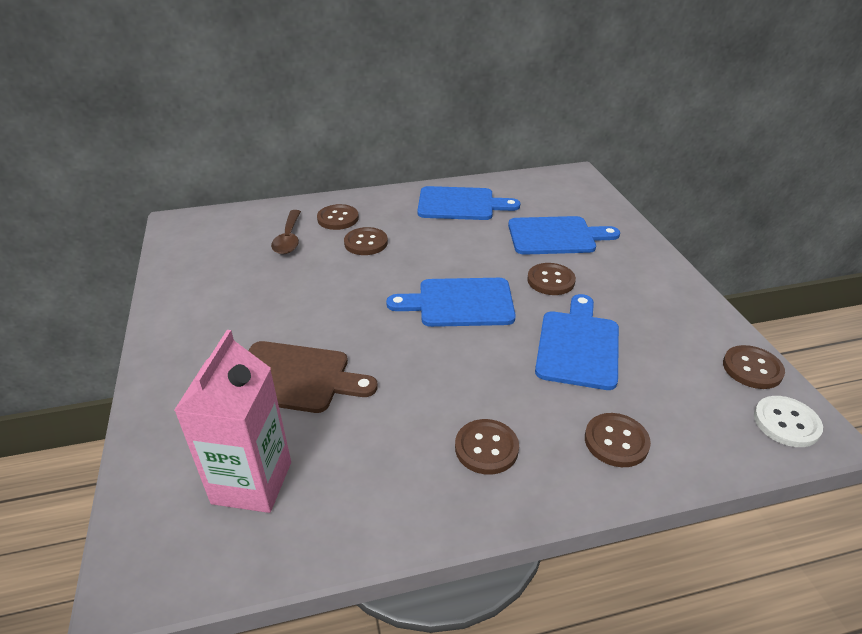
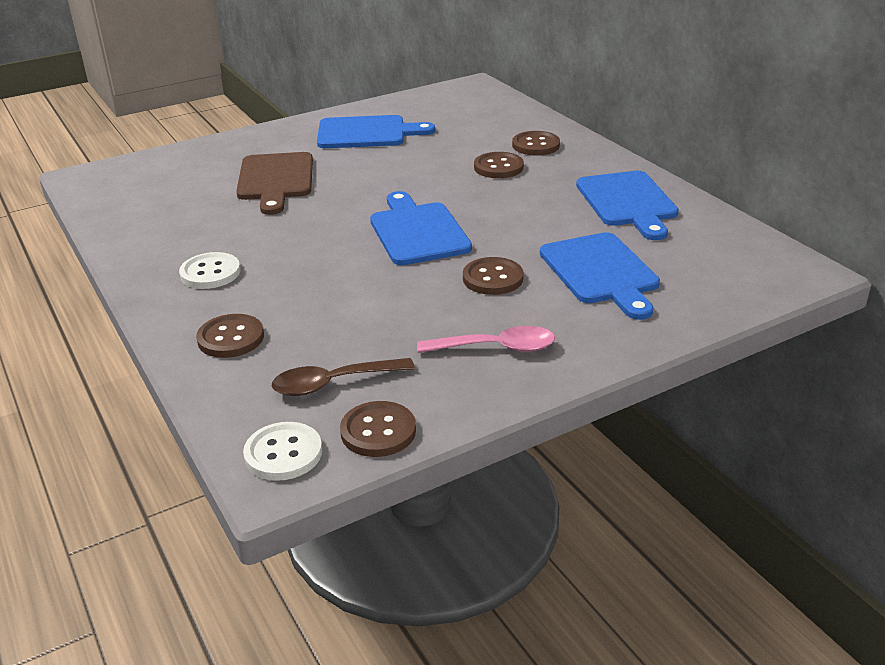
camera: 75 degrees right, 5 degrees down
pink carton [174,330,291,513] -> none
brown spoon [271,210,301,254] -> brown spoon moved to [272,358,415,396]
brown button [455,419,519,475] -> white button [179,252,241,289]
blue cutting board [535,294,619,390] -> blue cutting board moved to [317,115,435,148]
none -> pink spoon [417,326,555,353]

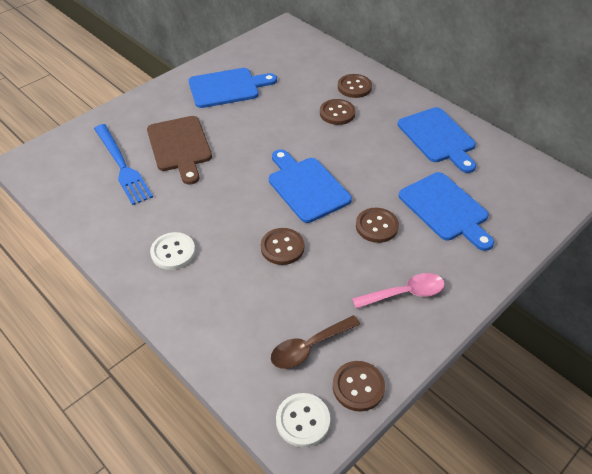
camera: 15 degrees left, 15 degrees up
brown button [196,314,264,358] -> brown button moved to [261,228,304,265]
none -> blue fork [94,124,153,205]

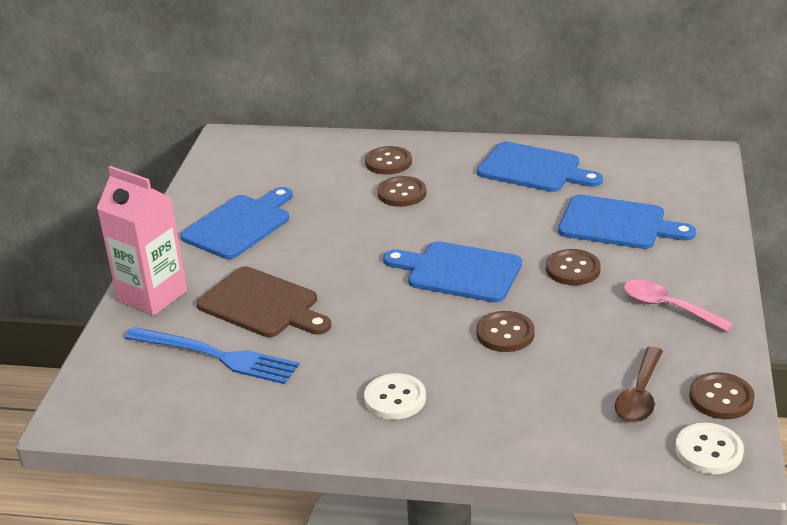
camera: 35 degrees left, 15 degrees down
pink spoon [352,273,445,309] -> pink spoon turned 90 degrees counterclockwise [624,280,733,332]
none -> pink carton [97,166,187,316]

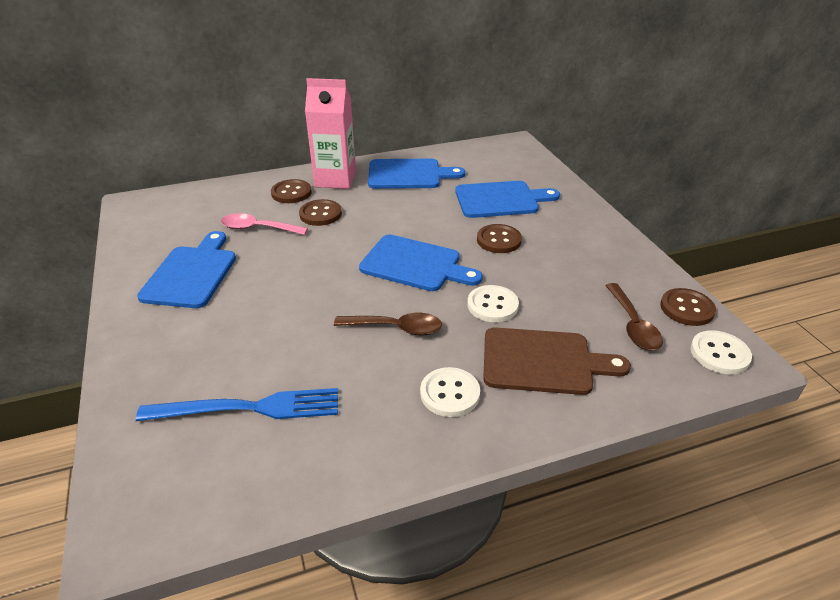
camera: 30 degrees left, 5 degrees up
pink carton [97,166,187,316] -> pink carton moved to [305,78,356,189]
brown cutting board [196,266,331,337] -> brown cutting board moved to [483,327,631,395]
blue cutting board [383,241,522,302] -> blue cutting board turned 150 degrees counterclockwise [359,234,483,291]
brown button [476,311,535,352] -> white button [467,285,519,322]
pink spoon [624,280,733,332] -> pink spoon moved to [221,213,308,235]
none -> brown spoon [334,313,442,335]

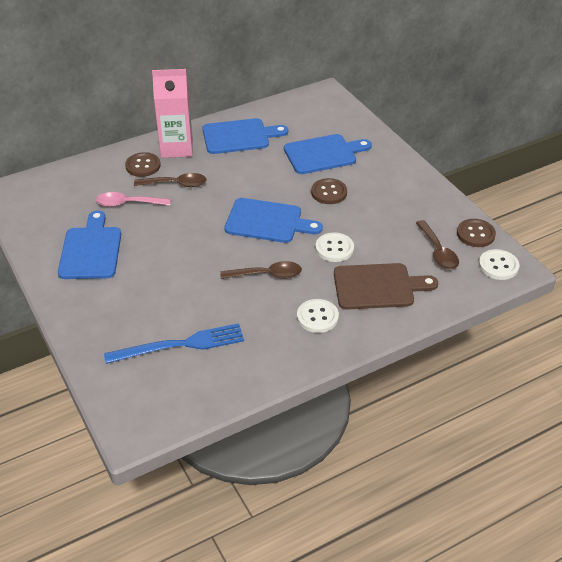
camera: 10 degrees left, 5 degrees up
brown button [299,199,342,226] -> brown spoon [134,173,207,187]

